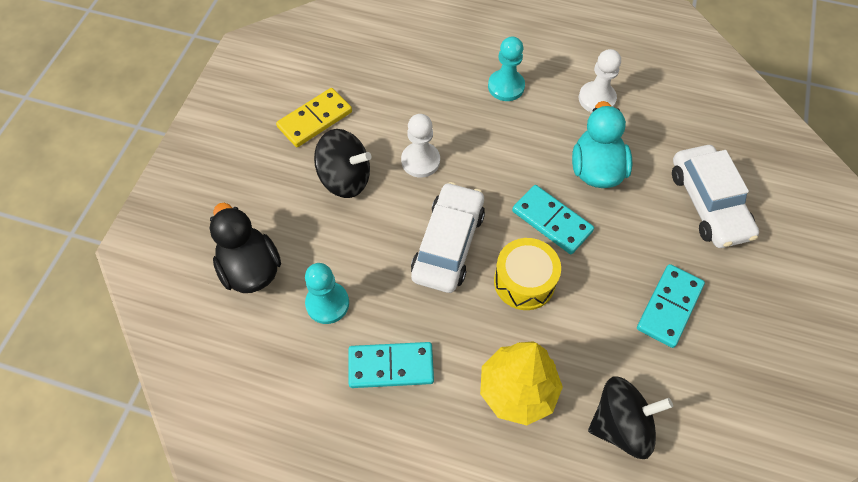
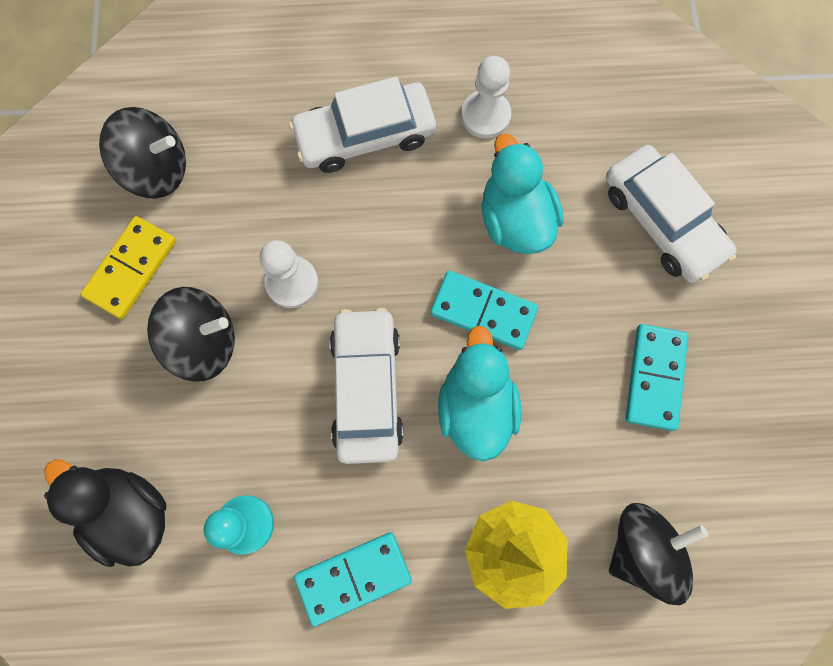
camera: 20 degrees left, 15 degrees up
turquoise pawn [488,36,525,101] -> white car [289,76,436,173]
yellow drum [494,238,561,310] -> turquoise duck [438,326,521,461]
none -> black spinning top [99,107,186,199]

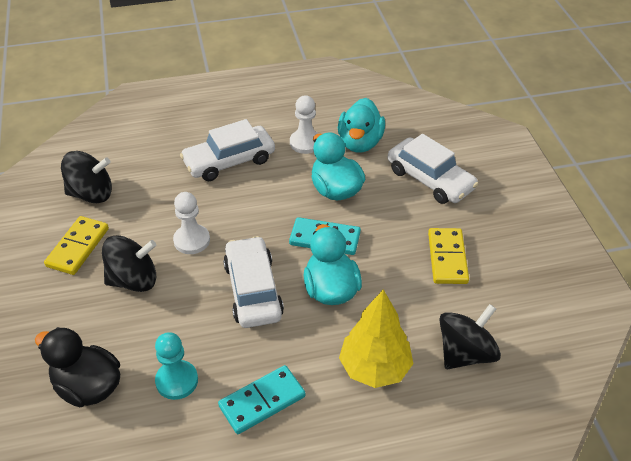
camera: 10 degrees left, 30 degrees down
turquoise domino [625,324,688,431] -> yellow domino [428,228,469,284]
none -> turquoise duck [338,98,385,153]

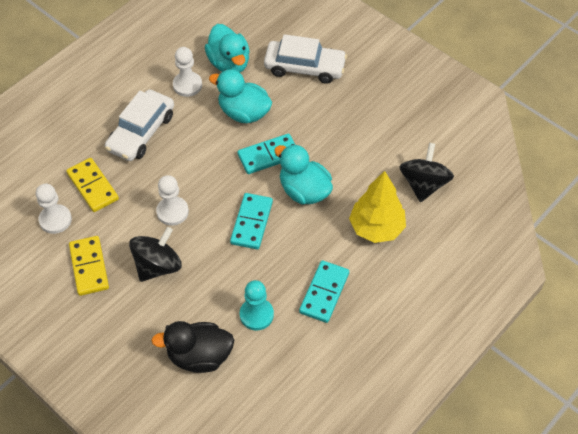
camera: 35 degrees left, 10 degrees up
black spinning top [61,151,112,203] -> white pawn [36,184,72,234]
white car [223,236,284,328] -> turquoise domino [230,193,273,249]
yellow domino [428,228,469,284] -> yellow domino moved to [66,158,119,212]

